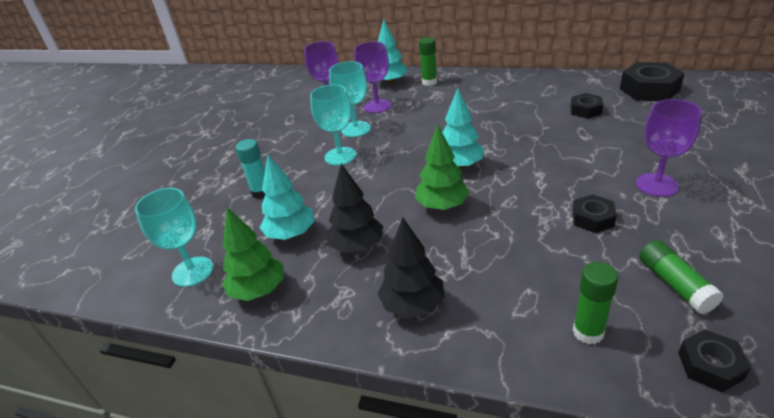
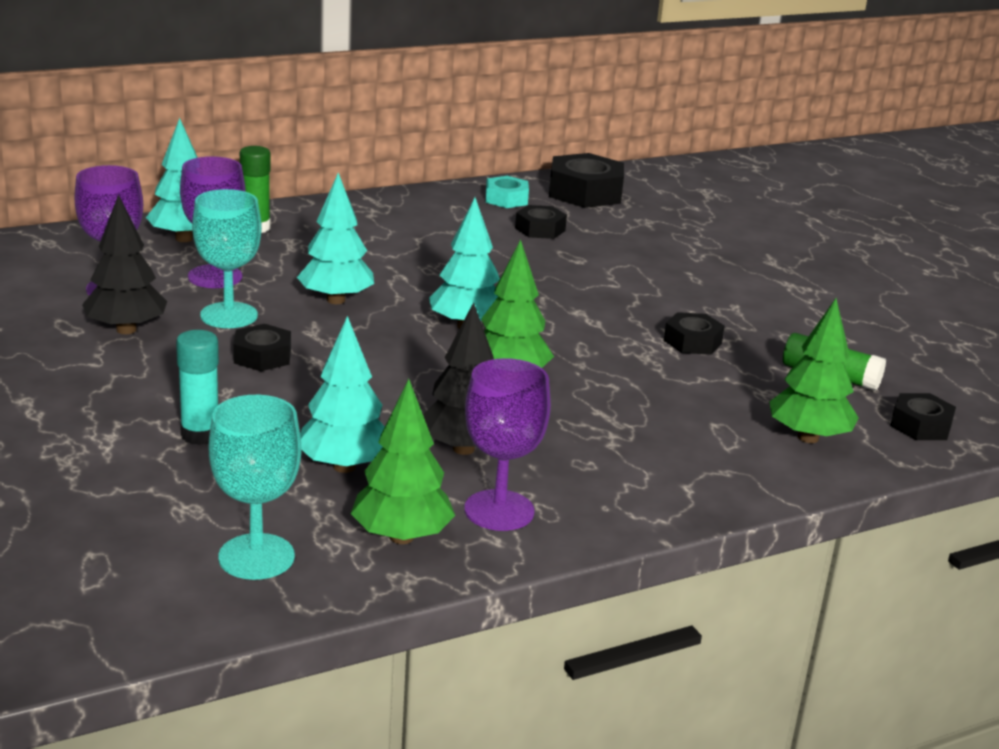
camera: 50 degrees left, 10 degrees down
turquoise goblet [310,85,356,165] -> black nut [233,324,291,371]
black tree [378,217,445,318] -> black tree moved to [82,194,167,334]
green glue stick [573,262,618,344] -> green tree [769,298,859,443]
purple goblet [636,99,702,197] -> purple goblet moved to [464,358,551,531]
none -> turquoise tree [297,173,374,304]
none -> turquoise nut [486,176,529,208]

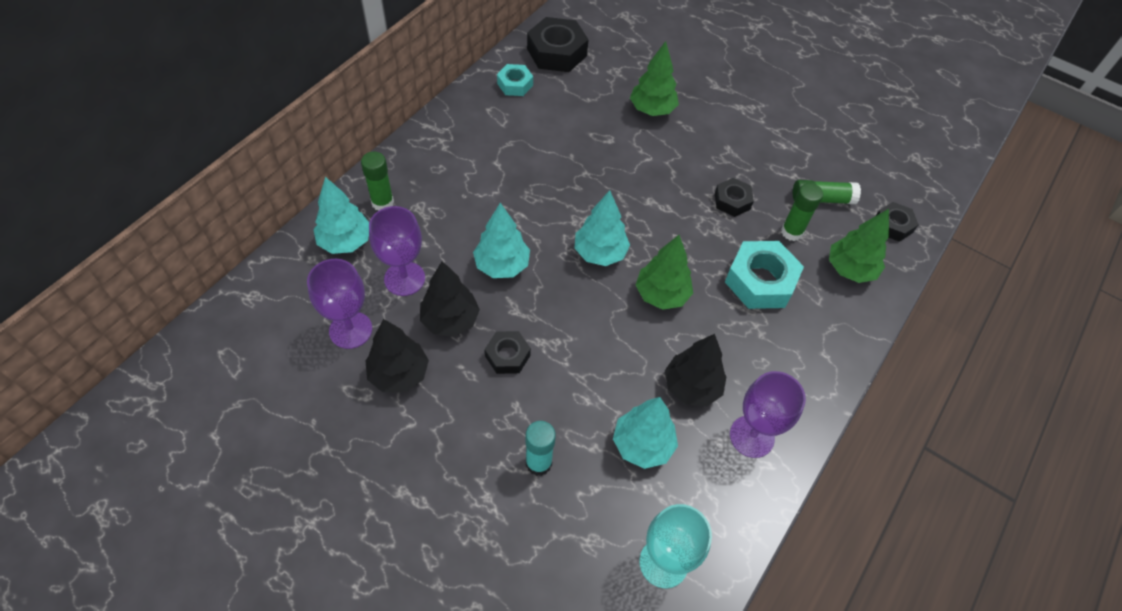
camera: 30 degrees left, 30 degrees up
turquoise goblet [192,189,262,328] -> black tree [420,261,480,337]
green tree [351,379,455,544] -> green tree moved to [630,41,679,116]
black nut [515,205,567,239] -> none
none -> turquoise nut [725,241,804,309]
none -> green glue stick [781,183,823,241]

